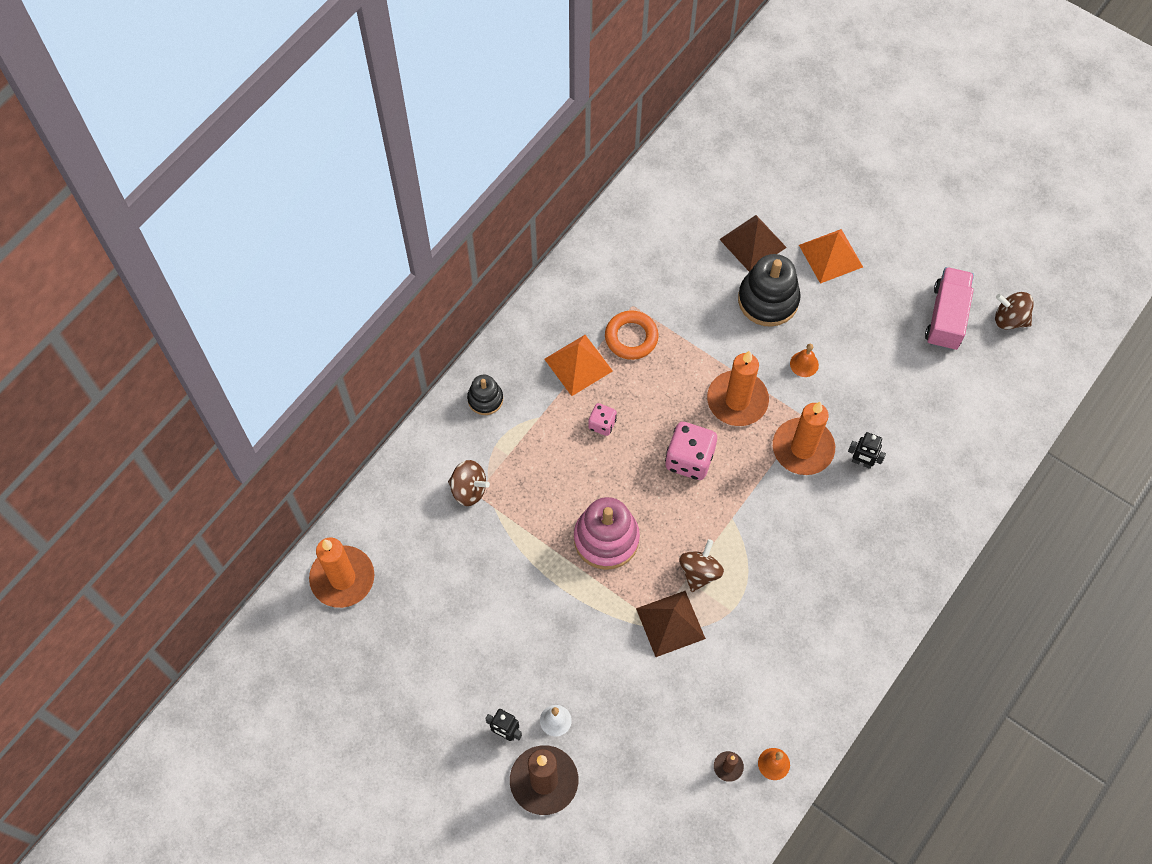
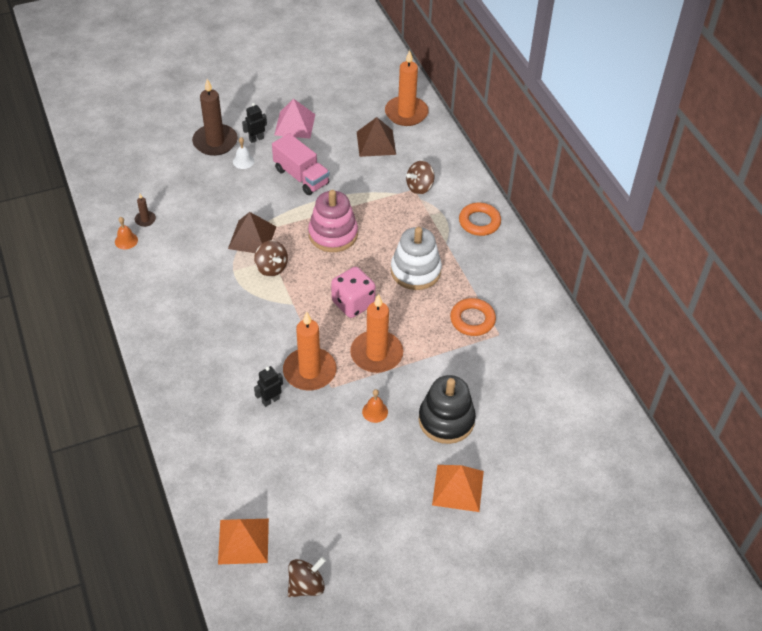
camera: 120 degrees right, 15 degrees down
black stacking toy [467,375,503,415] -> orange ring [459,203,501,236]
orange pyramid [544,335,613,396] -> orange pyramid moved to [218,519,269,564]
pink dice [588,403,617,436] -> white stacking toy [391,227,442,290]
brown pyramid [719,215,787,272] -> brown pyramid moved to [357,117,396,157]
pink truck [925,267,974,351] -> pink truck moved to [272,133,330,195]
none -> pink pyramid [274,99,315,139]

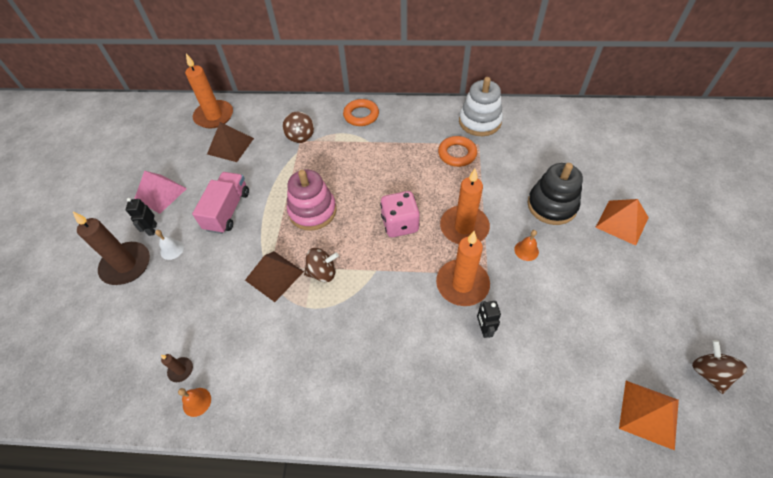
camera: 60 degrees left, 5 degrees up
pink truck [272,133,330,195] -> pink truck turned 60 degrees counterclockwise [192,172,249,234]
white stacking toy [391,227,442,290] -> white stacking toy moved to [459,77,503,136]

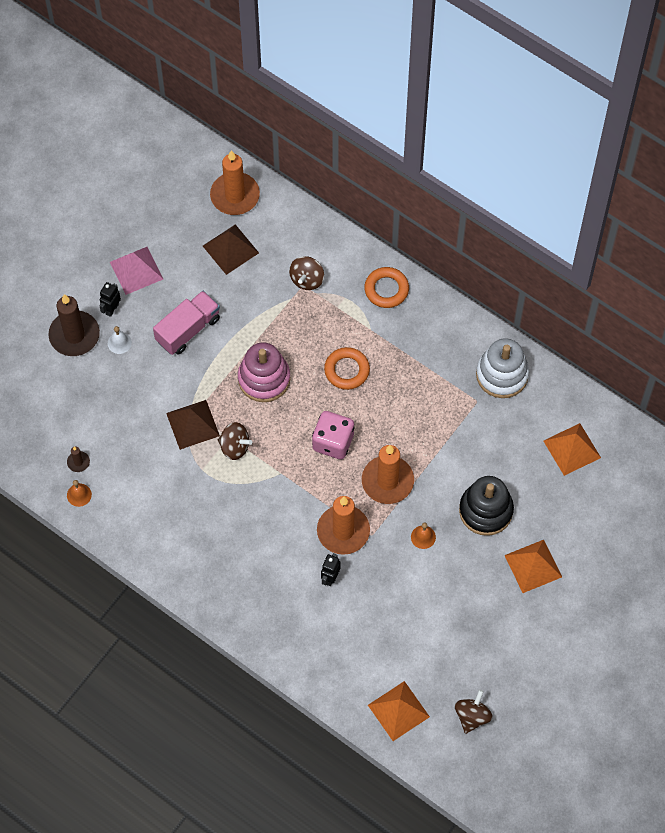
camera: 30 degrees right, 10 degrees up
orange ring [438,136,477,167] -> orange ring moved to [324,347,370,390]
none -> orange pyramid [544,423,601,476]

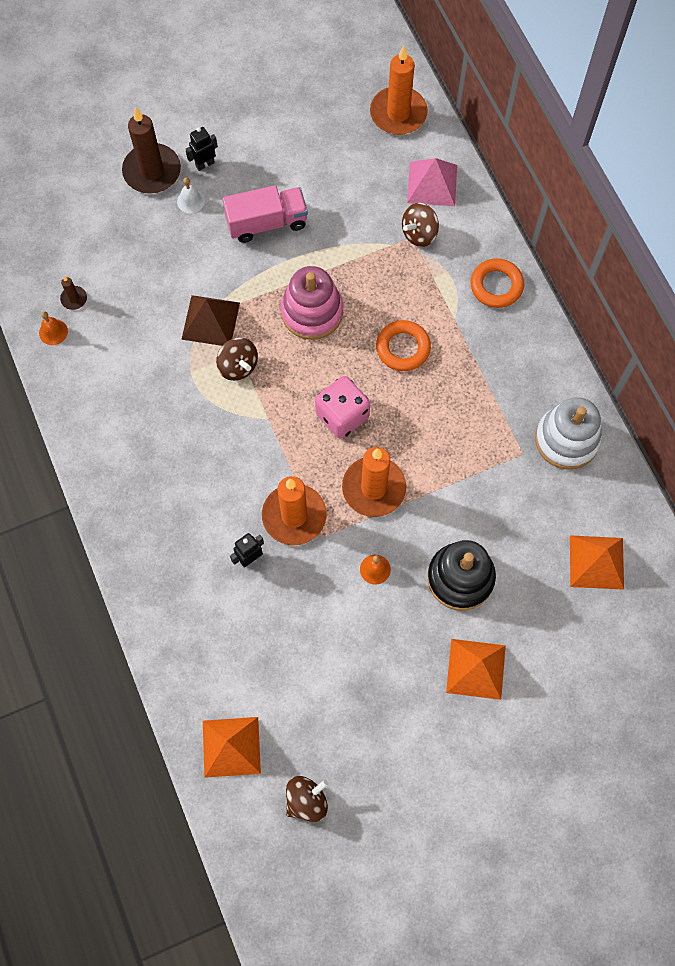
camera: 30 degrees right, 5 degrees up
pink pyramid [110,247,163,295] -> pink pyramid moved to [407,158,457,206]
brown pyramid [203,224,259,275] -> none

